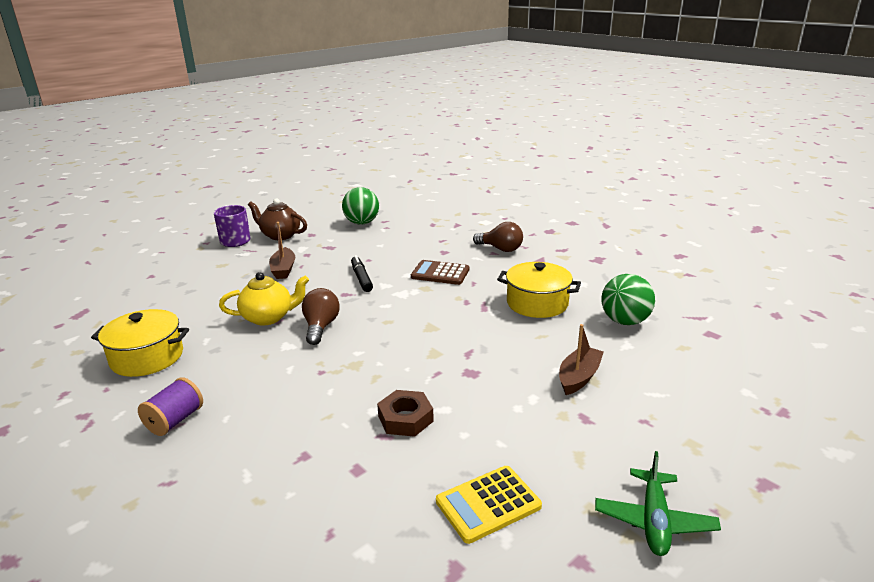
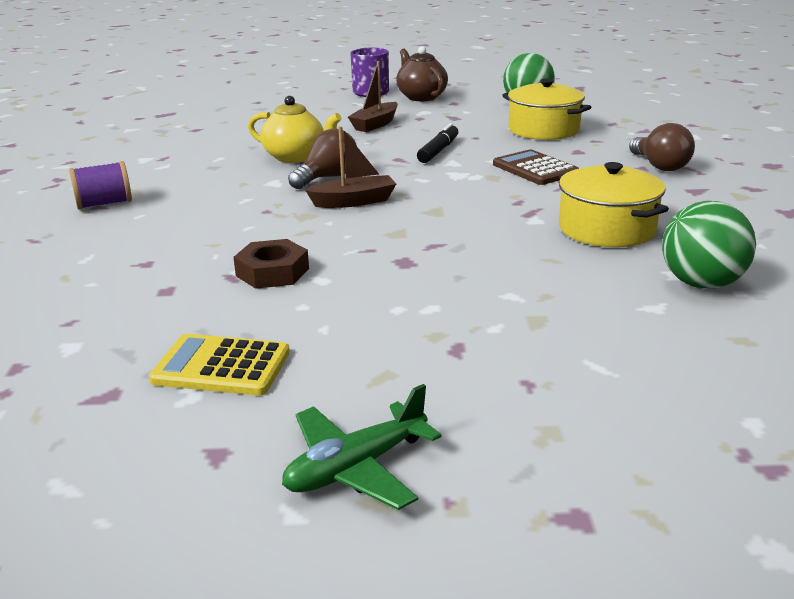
camera: 40 degrees right, 0 degrees up
yellow pot [91,309,189,377] -> yellow pot moved to [502,79,591,140]
brown boat [559,324,604,395] -> brown boat moved to [305,126,396,208]

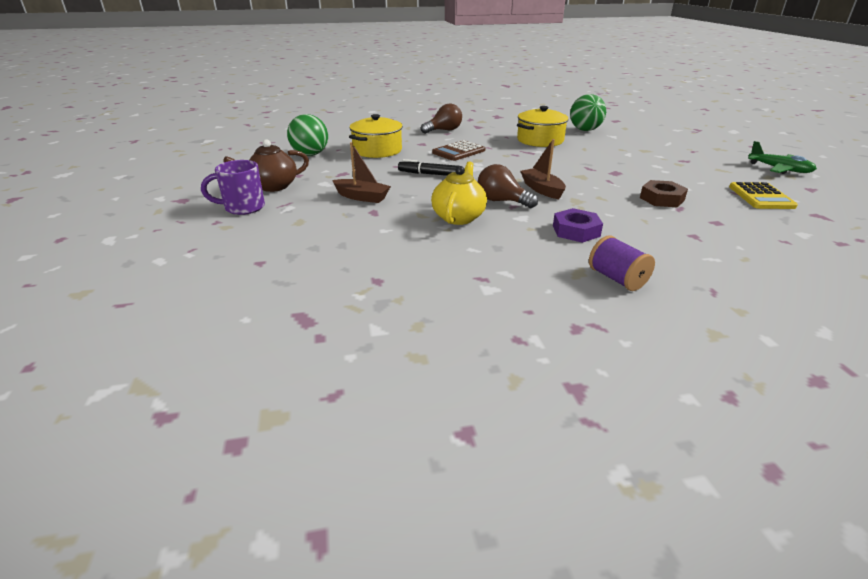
camera: 100 degrees left, 5 degrees up
none -> purple nut [553,208,603,243]

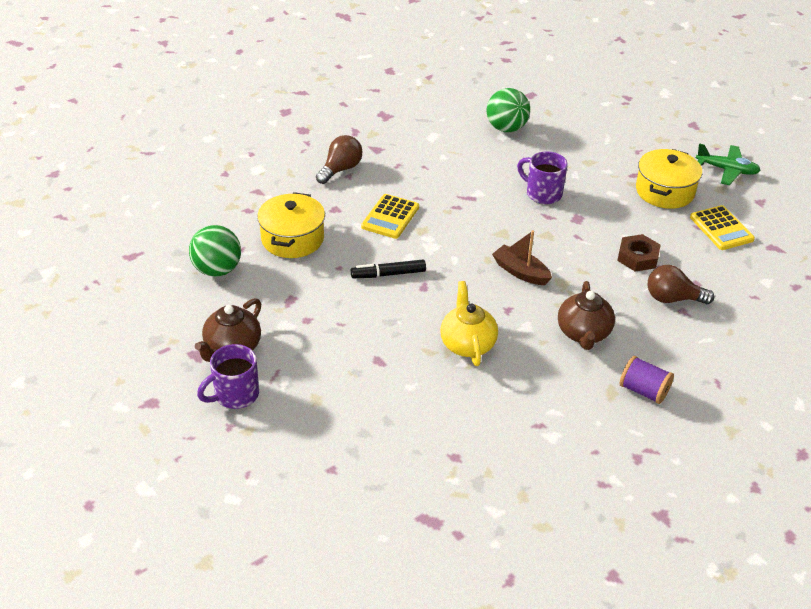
camera: 25 degrees left, 10 degrees up
brown boat [332,142,391,203] -> none
brown calculator [432,140,485,161] -> yellow calculator [361,194,419,239]
brown light bulb [478,164,538,208] -> brown light bulb moved to [648,265,714,304]
yellow pot [517,106,569,147] -> yellow pot moved to [636,149,702,209]
purple nut [553,208,603,243] -> brown teapot [558,281,615,350]
none -> purple mug [517,151,568,204]

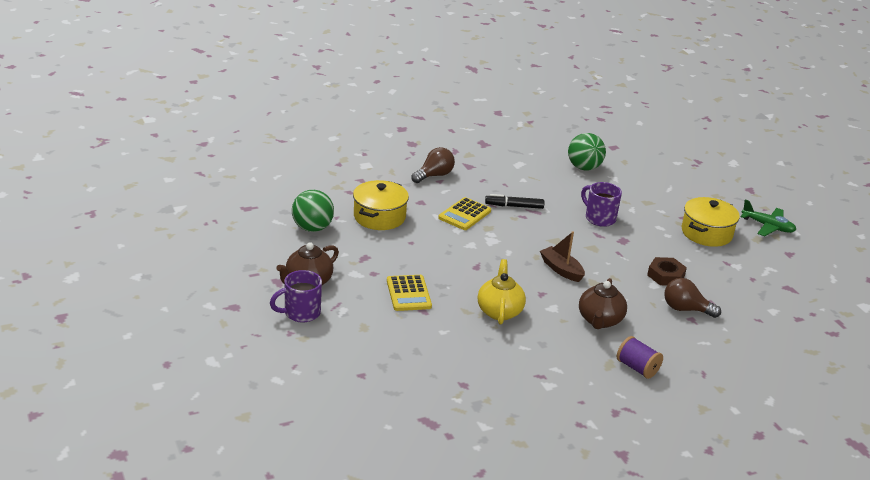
camera: 10 degrees right, 10 degrees down
black marker [351,260,426,278] -> black marker moved to [485,194,544,209]
yellow calculator [690,205,755,250] -> yellow calculator moved to [387,275,432,311]

